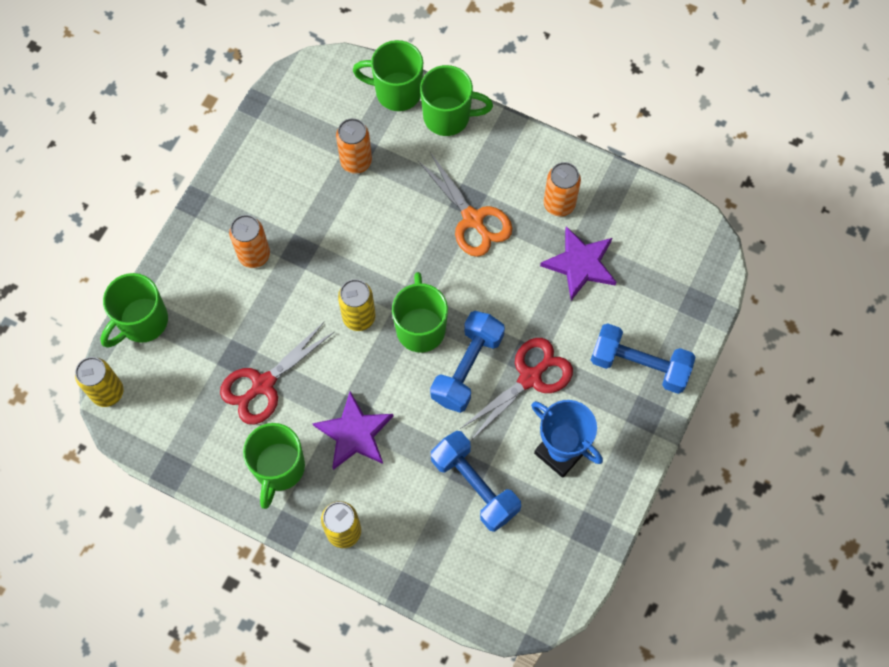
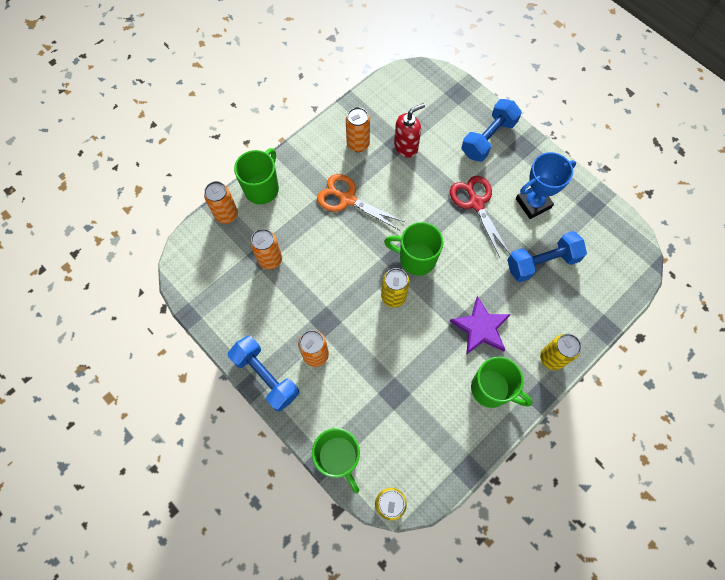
camera: 70 degrees left, 0 degrees up
red scissors [220,322,334,424] -> none
green mug [353,40,423,111] -> orange can [204,181,238,224]
orange scissors [418,152,512,257] -> orange scissors turned 135 degrees counterclockwise [317,174,405,230]
blue dumbbell [430,311,505,413] -> blue dumbbell moved to [228,336,299,412]
purple star [540,226,616,300] -> red soap dispenser [394,103,425,158]

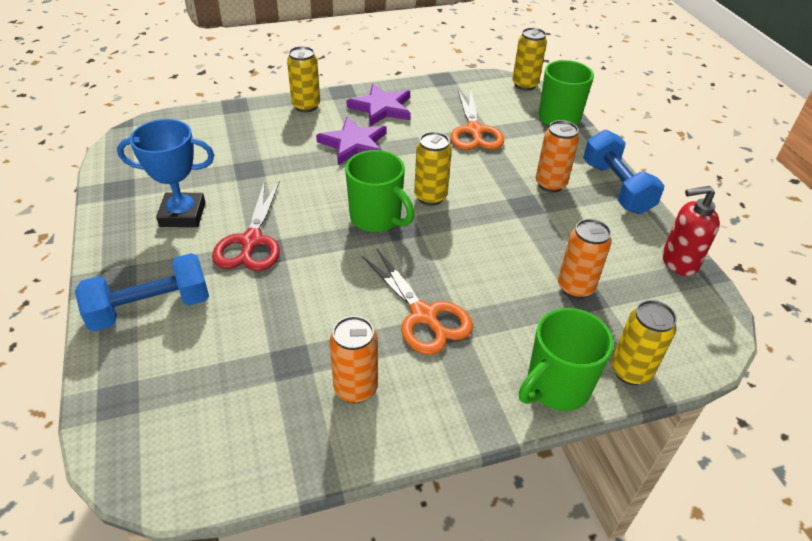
camera: 155 degrees left, 25 degrees down
orange can [204,181,238,224] -> yellow can [611,300,677,385]
red soap dispenser [394,103,425,158] -> red soap dispenser moved to [662,186,720,276]
green mug [471,357,533,408] -> purple star [346,84,411,126]
blue dumbbell [507,231,587,282] -> none
none -> orange scissors [451,90,504,150]

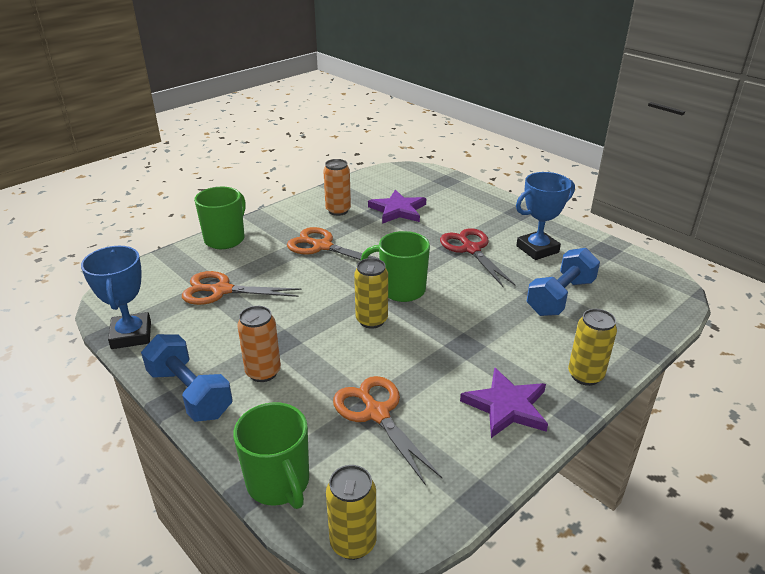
camera: 155 degrees right, 10 degrees down
blue dumbbell [75,253,209,331] -> blue dumbbell moved to [527,248,600,316]
purple star [316,117,387,165] -> purple star moved to [368,190,426,224]
orange can [558,219,612,299] -> orange scissors [182,271,301,305]
yellow can [611,300,677,385] -> none
red soap dispenser [662,186,720,276] -> blue trophy [81,246,151,349]

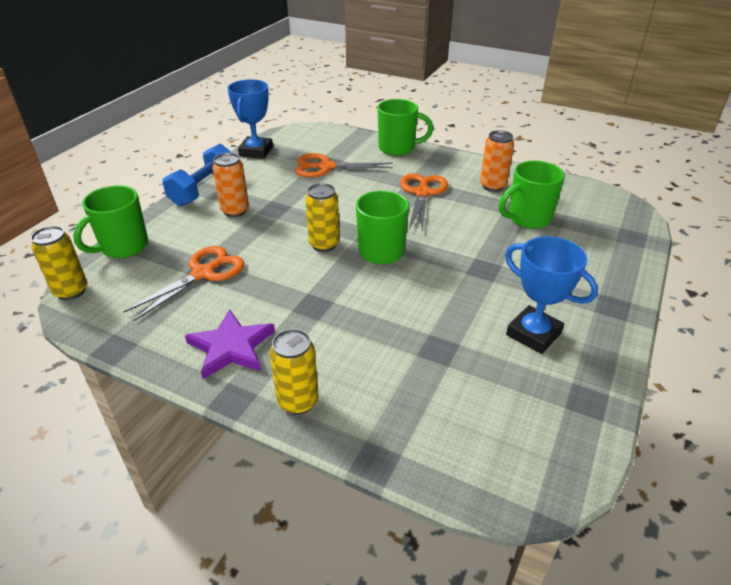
camera: 70 degrees right, 5 degrees up
blue trophy [81,246,151,349] -> blue trophy turned 45 degrees counterclockwise [227,79,273,159]
orange scissors [182,271,301,305] -> orange scissors turned 75 degrees counterclockwise [295,153,393,178]
purple star [368,190,426,224] -> green mug [499,161,565,229]
red scissors [440,228,516,287] -> none
blue dumbbell [527,248,600,316] -> none

